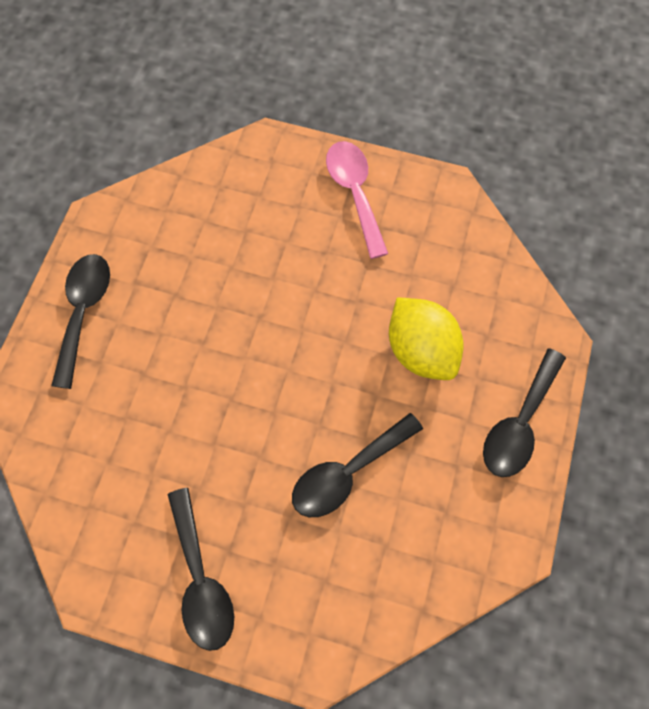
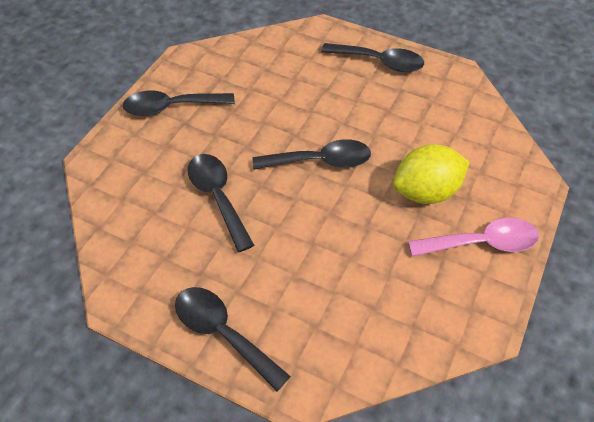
camera: 100 degrees right, 15 degrees down
yellow lemon [389,298,464,380] -> yellow lemon moved to [393,144,470,204]
none -> black spoon [253,139,371,170]

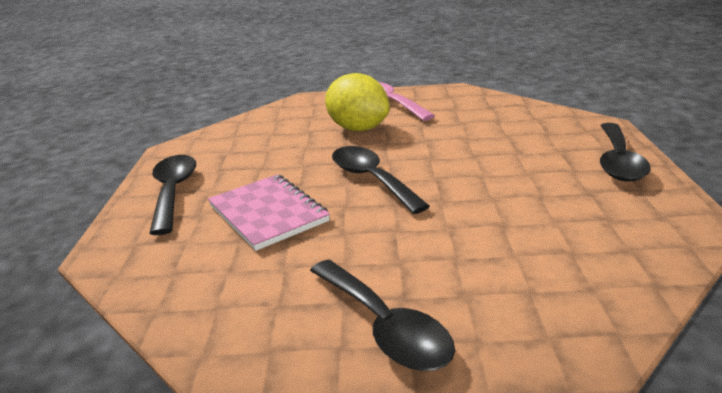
camera: 115 degrees left, 25 degrees down
black spoon [188,154,254,252] -> none
none -> pink notebook [208,174,330,251]

